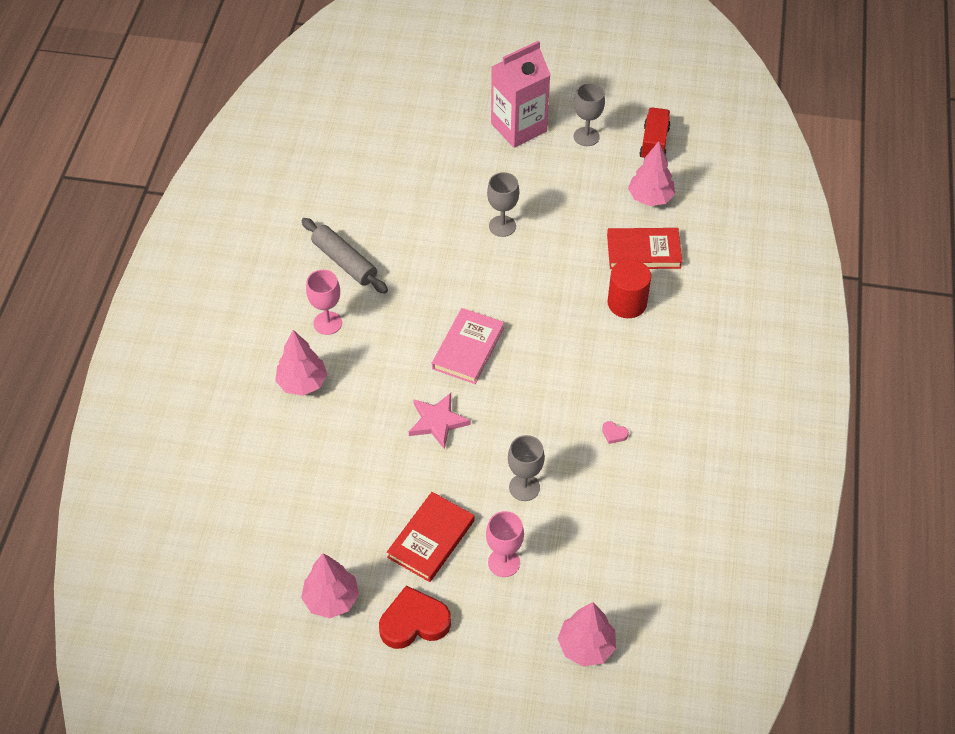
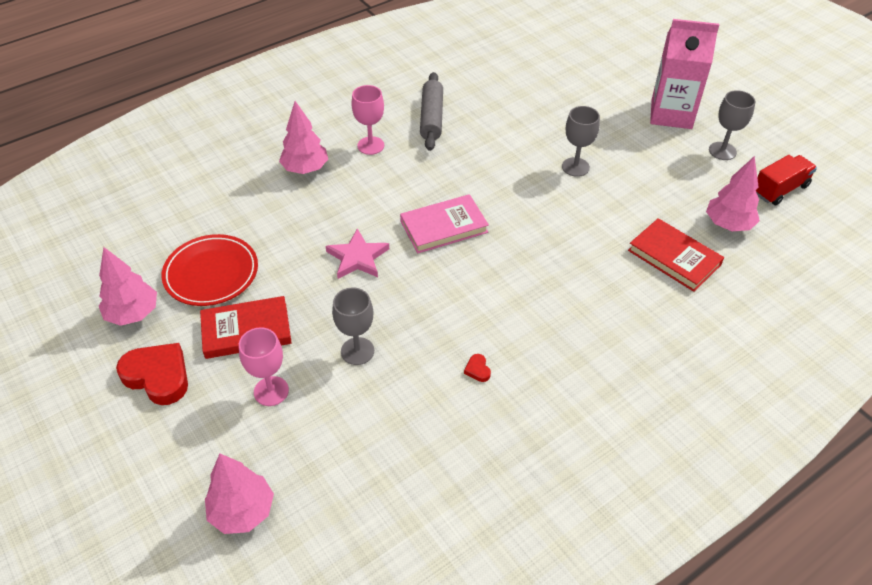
camera: 45 degrees right, 5 degrees down
pink heart [602,421,629,444] -> red heart [464,354,491,382]
red cylinder [607,259,651,318] -> none
none -> red plate [162,234,258,306]

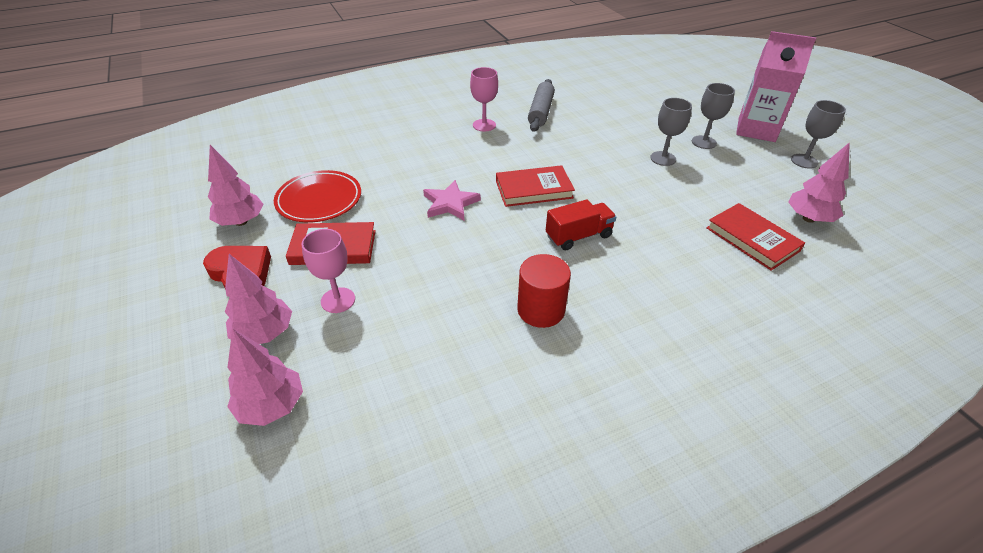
camera: 10 degrees right, 5 degrees down
pink tree [279,101,328,174] -> pink tree moved to [225,254,292,344]
grey goblet [332,288,374,365] -> grey goblet moved to [692,83,735,149]
pink book [400,194,489,253] -> red book [496,165,575,207]
red heart [464,354,491,382] -> red cylinder [517,254,571,328]
red truck [756,155,817,205] -> red truck moved to [546,199,616,250]

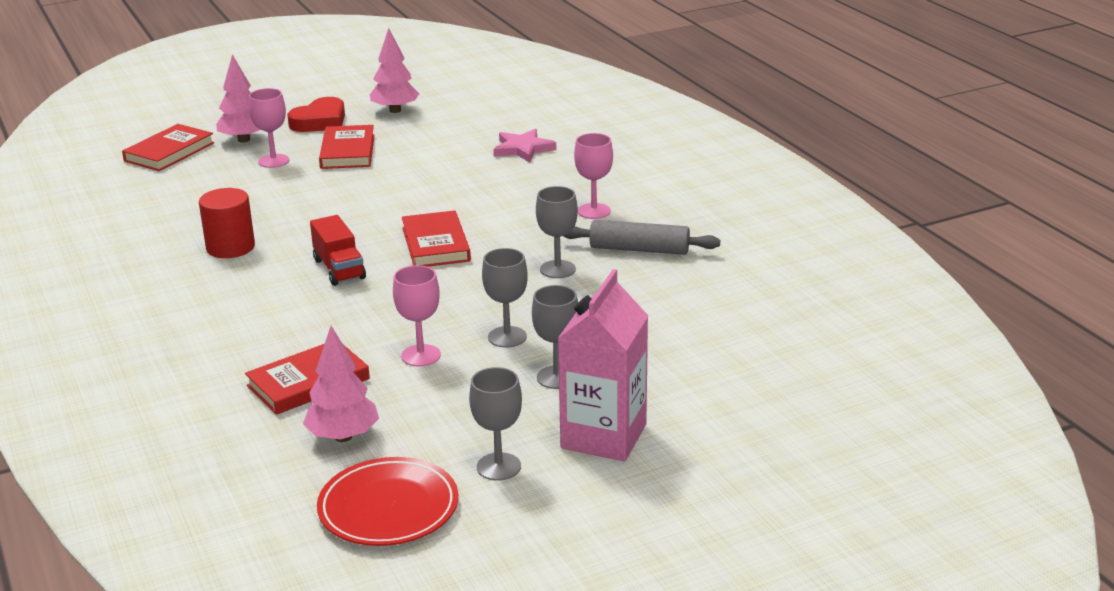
camera: 90 degrees right, 15 degrees down
pink tree [227,328,303,426] -> red book [122,124,214,171]
red plate [274,170,361,222] -> red plate moved to [317,457,458,546]
pink star [423,180,481,220] -> pink star moved to [494,129,556,163]
none -> pink goblet [393,265,441,367]
none -> grey goblet [536,186,578,278]

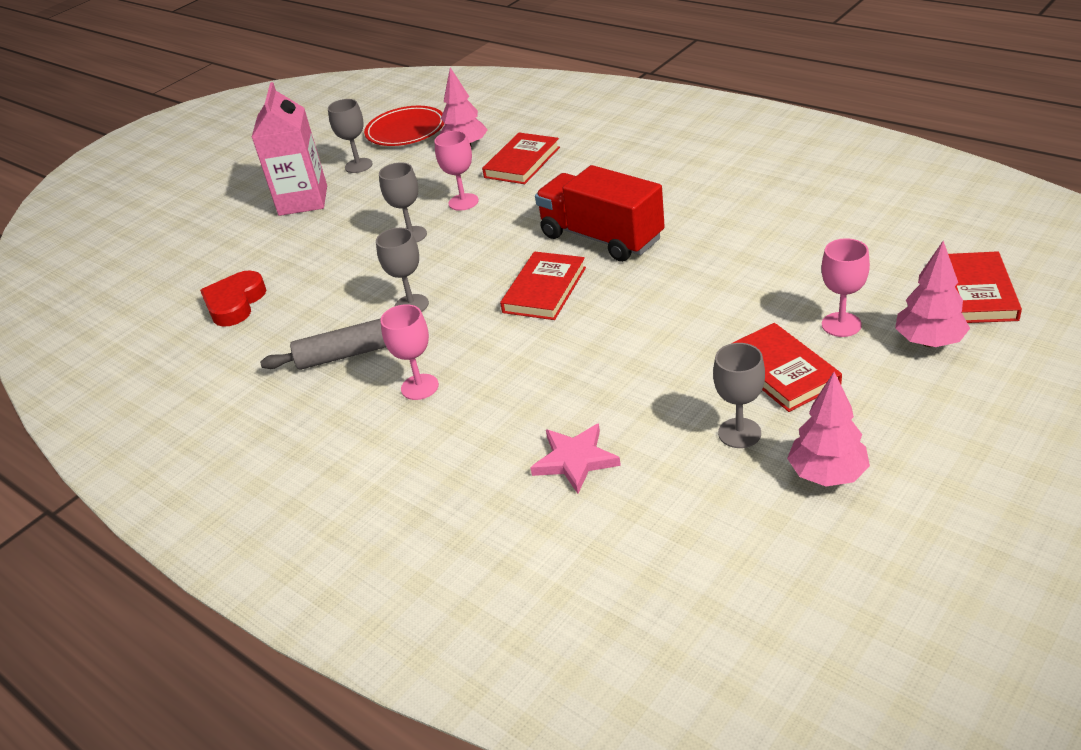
camera: 160 degrees right, 10 degrees up
red cylinder [199,188,255,258] -> none
red heart [287,97,345,132] -> red heart moved to [200,270,266,327]
red truck [310,215,366,286] -> red truck [535,165,665,262], size x1.72
red book [402,210,471,267] -> red book turned 60 degrees clockwise [500,251,586,320]
grey goblet [532,285,578,389] -> grey goblet moved to [713,343,765,448]

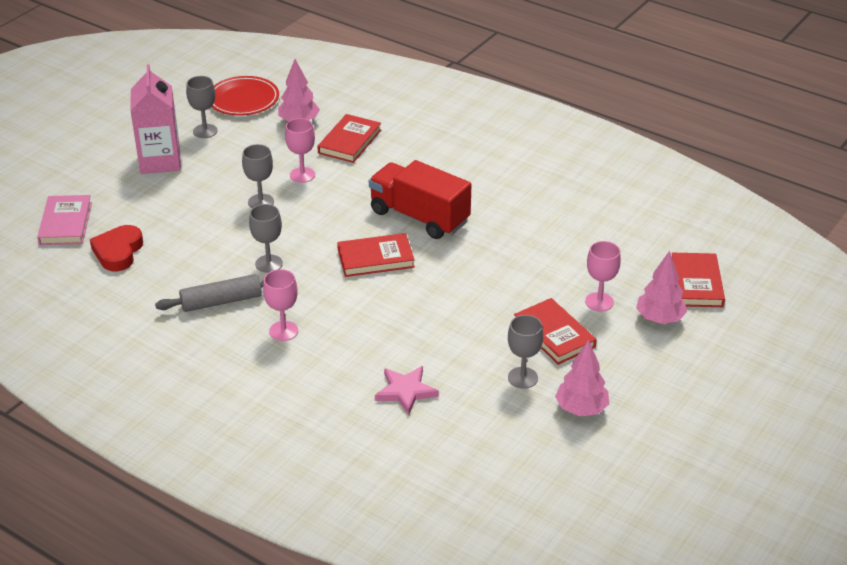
camera: 10 degrees left, 0 degrees up
red book [500,251,586,320] -> red book turned 60 degrees clockwise [337,233,415,277]
none -> pink book [37,195,92,245]

